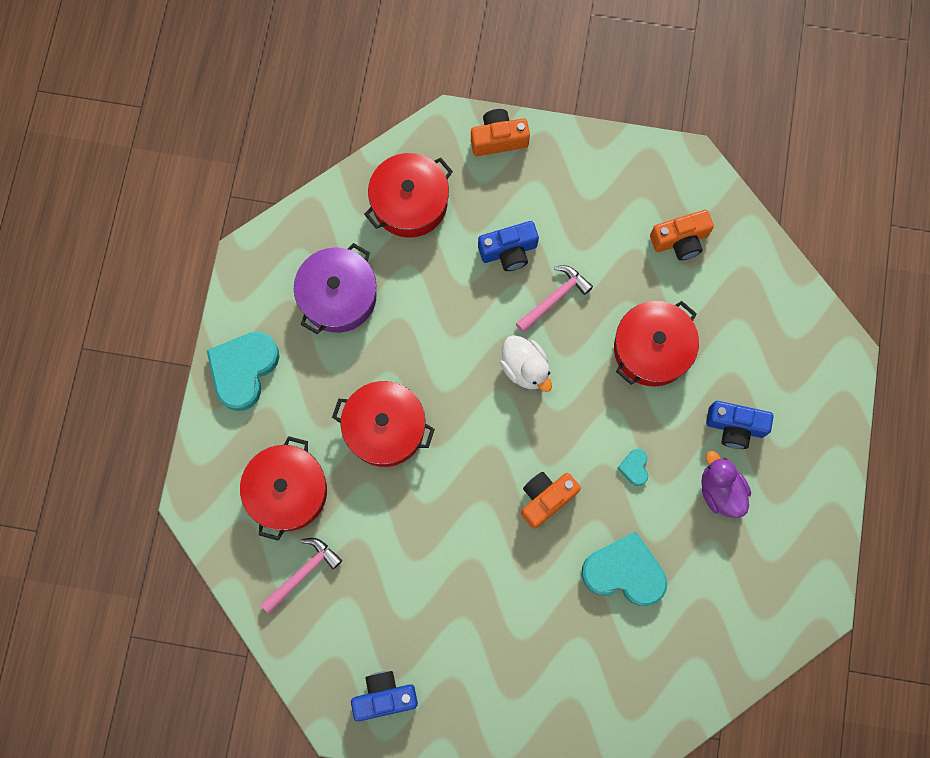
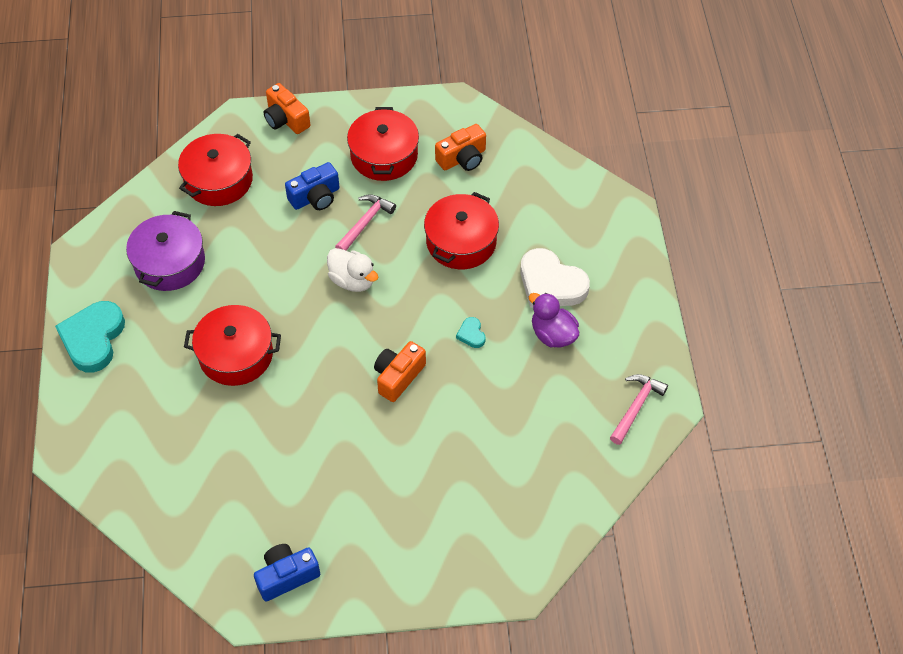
camera: 15 degrees left, 20 degrees down
red pot [240,436,327,541] -> red pot moved to [347,107,419,181]
pink hammer [260,538,342,614] -> pink hammer moved to [610,374,668,445]
orange camera [471,109,530,156] -> orange camera turned 105 degrees counterclockwise [264,83,310,134]
turquoise heart [581,532,667,606] -> none
blue camera [706,401,774,449] -> white heart [520,248,590,308]

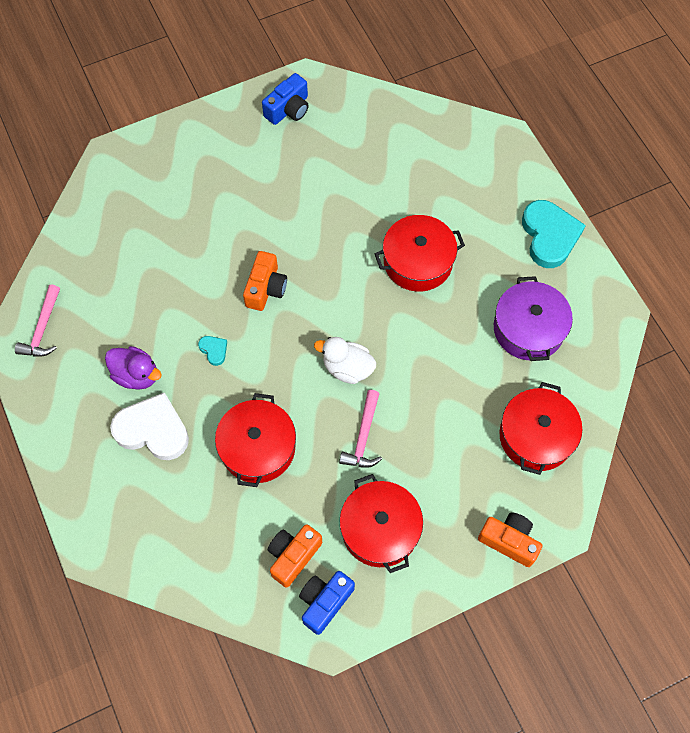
camera: 160 degrees right, 10 degrees up
blue camera [285,162,339,210] -> blue camera moved to [299,571,355,635]

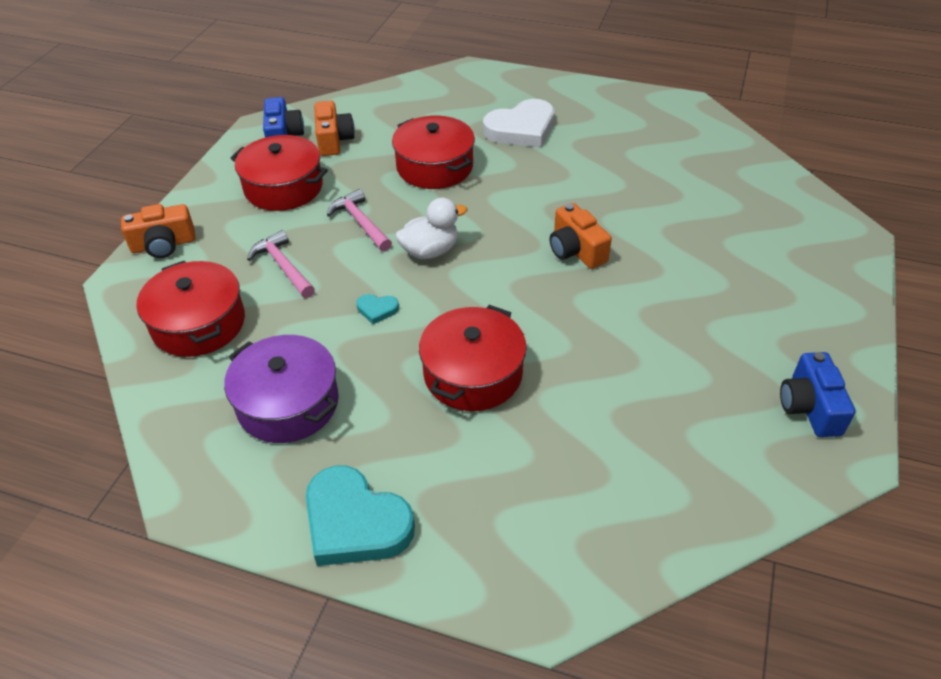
camera: 135 degrees right, 20 degrees down
pink hammer [15,284,60,357] -> pink hammer moved to [247,230,315,298]
purple duck [105,346,162,390] -> none
turquoise heart [198,336,227,366] -> turquoise heart moved to [356,294,399,324]

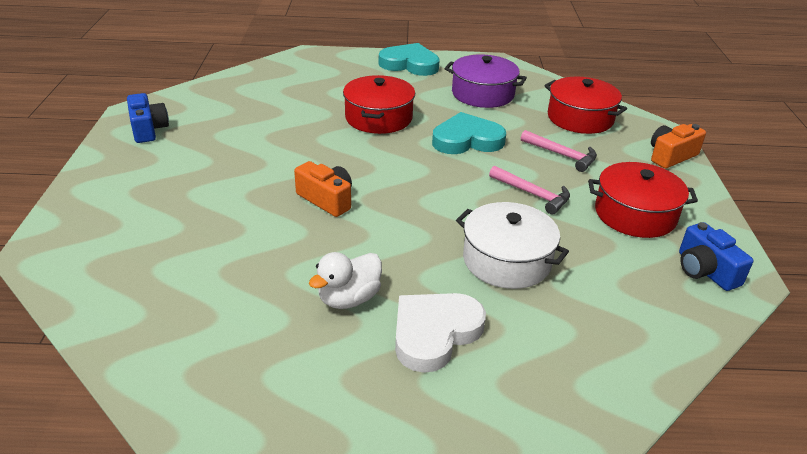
camera: 160 degrees right, 10 degrees down
orange camera [314,101,355,156] -> none
turquoise heart [356,294,399,324] -> turquoise heart [432,112,506,154], size x2.27
red pot [392,116,475,189] -> white pot [456,202,569,289]
white duck [396,198,467,259] -> white duck moved to [309,252,382,309]

